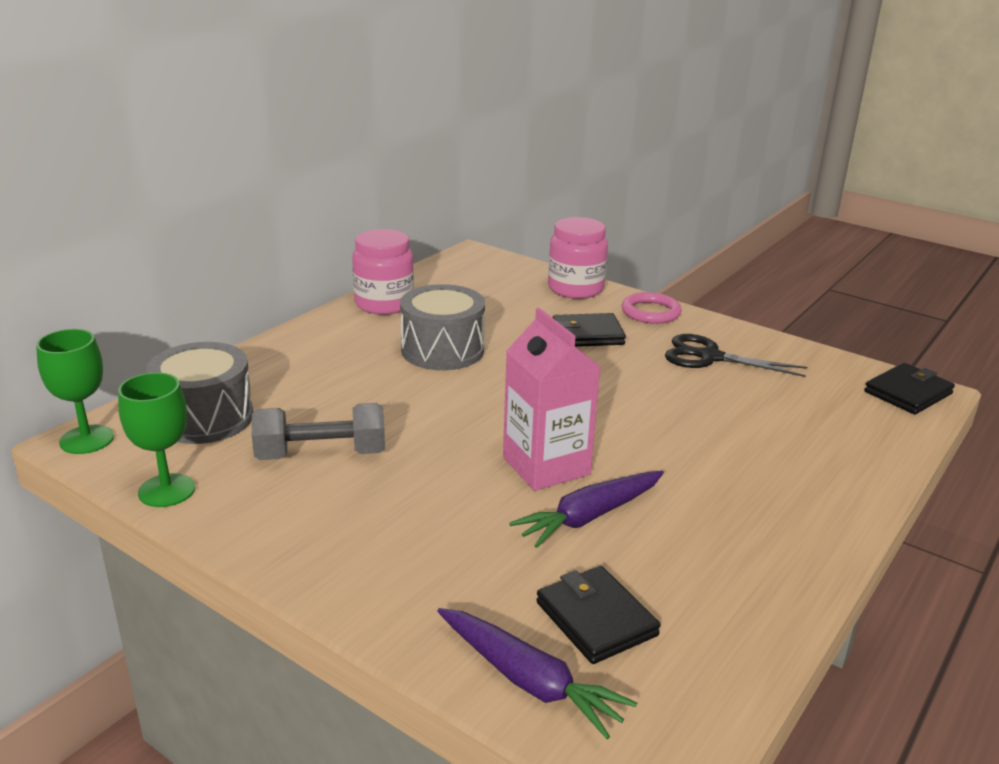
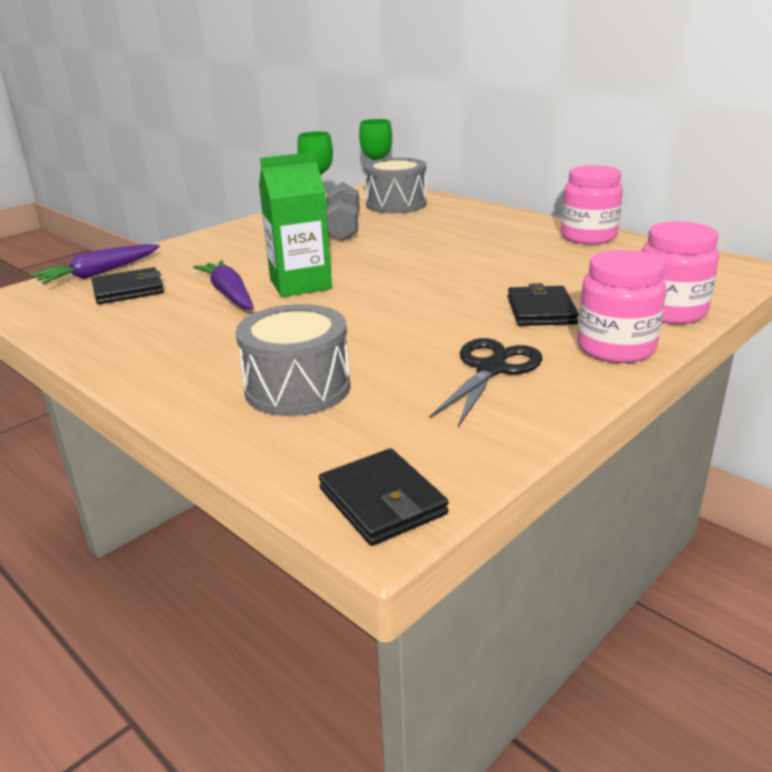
camera: 100 degrees right, 0 degrees up
grey drum [400,284,485,370] -> grey drum moved to [236,304,351,416]
pink carton [503,308,600,491] -> green carton [259,152,332,297]
pink ring [622,292,682,324] -> pink jar [577,250,666,363]

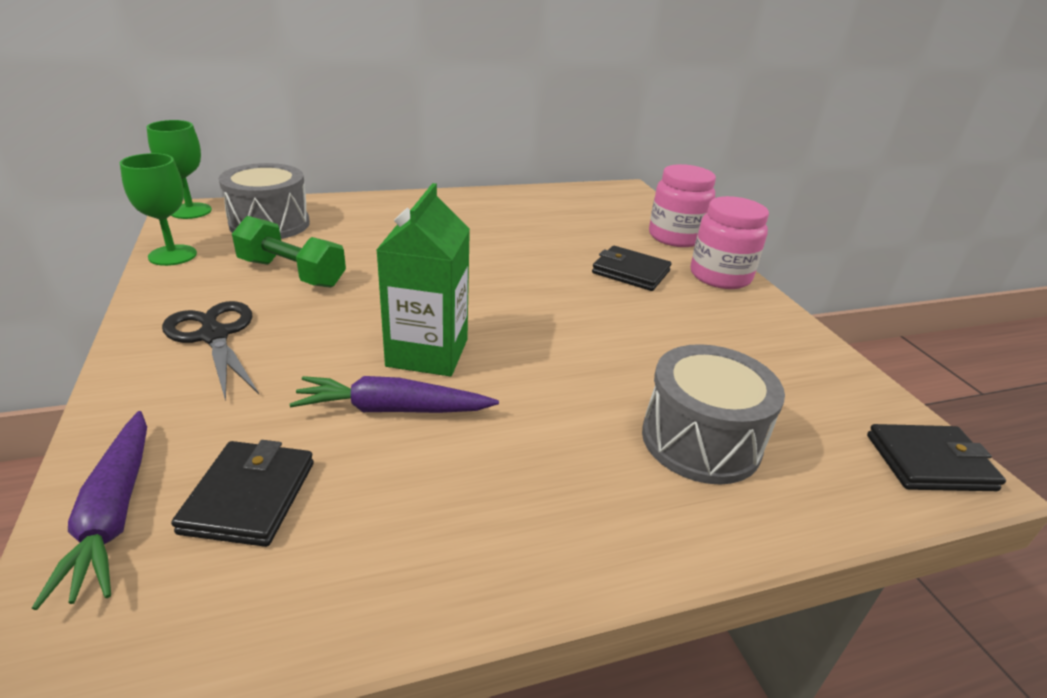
camera: 65 degrees left, 5 degrees up
grey dumbbell [326,182,360,241] -> green dumbbell [232,216,346,288]
black scissors [429,338,543,427] -> black scissors moved to [162,301,259,401]
pink jar [561,165,623,244] -> none

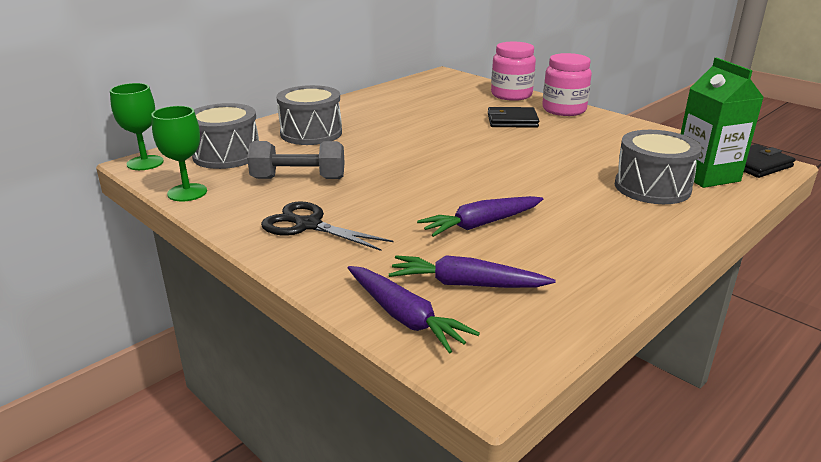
camera: 25 degrees left, 5 degrees down
black wallet [171,440,314,547] -> purple carrot [389,255,555,288]
green dumbbell [232,216,346,288] -> grey dumbbell [247,141,345,179]
green carton [376,183,470,376] -> green carton moved to [681,58,764,188]
none -> grey drum [276,85,342,145]

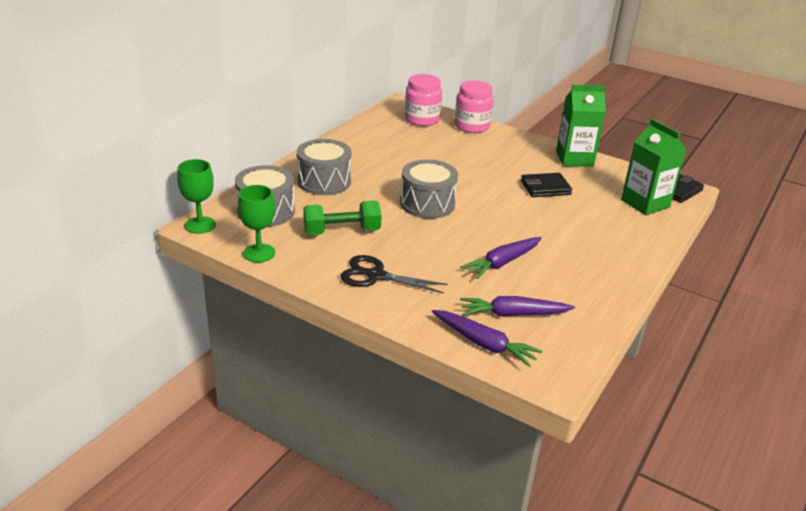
camera: 15 degrees left, 5 degrees up
grey dumbbell [247,141,345,179] -> green dumbbell [303,201,382,235]
black wallet [488,107,539,128] -> black wallet moved to [521,173,572,197]
pink jar [542,53,592,116] -> pink jar moved to [405,74,442,126]
grey drum [615,130,702,204] -> grey drum moved to [400,159,458,219]
none -> green carton [556,85,606,167]

